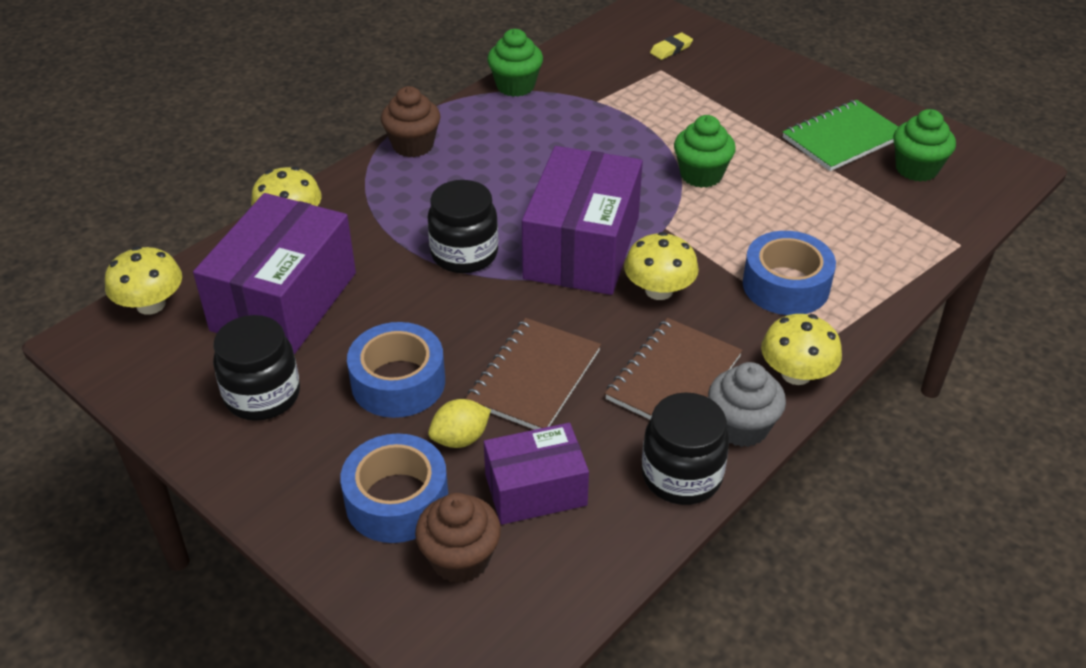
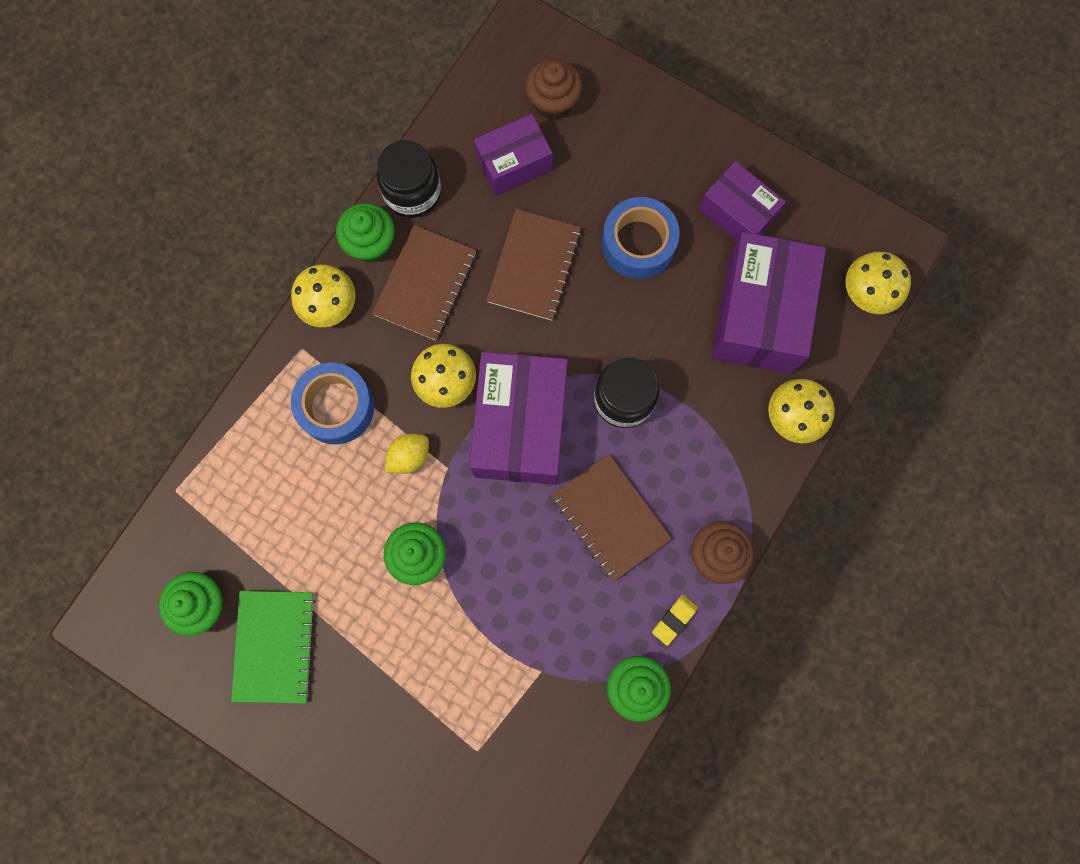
camera: 170 degrees right, 35 degrees up
black jar [213,315,300,421] -> purple box [699,161,786,241]
blue tape [340,433,448,543] -> none
yellow lemon [428,399,491,448] -> yellow lemon moved to [385,434,429,474]
yellow eraser [650,33,693,60] -> yellow eraser moved to [652,595,698,646]
grey cupcake [708,362,786,447] -> green cupcake [336,203,395,262]
green notebook [783,100,898,171] -> green notebook turned 45 degrees counterclockwise [231,591,316,704]
none -> brown notebook [551,454,672,582]

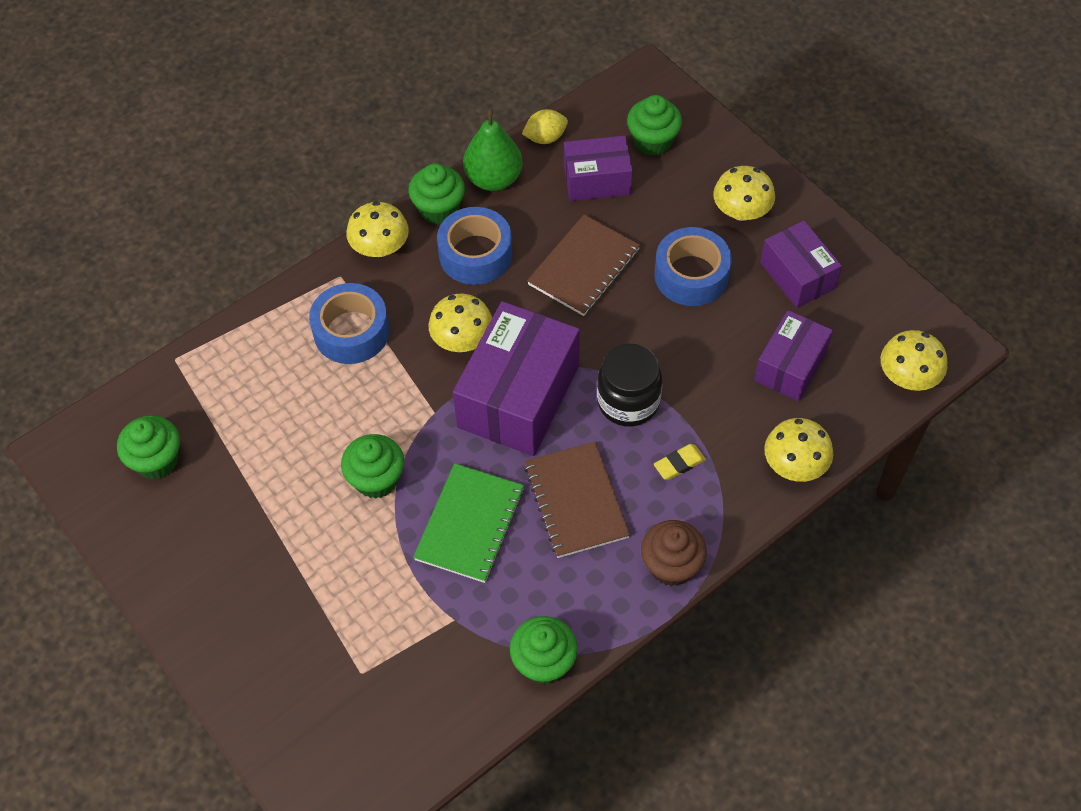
camera: 20 degrees right, 20 degrees down
green notebook [231,591,316,704] -> green notebook moved to [413,463,524,583]
brown notebook [372,225,476,341] -> blue tape [437,207,512,285]
black jar [376,140,441,218] -> green pear [463,108,523,191]
yellow lemon [385,434,429,474] -> yellow lemon moved to [522,109,568,144]
brown cupcake [525,58,582,120] -> green cupcake [627,95,682,156]
yellow eraser [652,595,698,646] -> yellow eraser moved to [654,444,706,480]
purple box [712,232,826,374] -> purple box [754,310,833,401], size x0.59
none -> yellow mushroom [713,166,775,221]

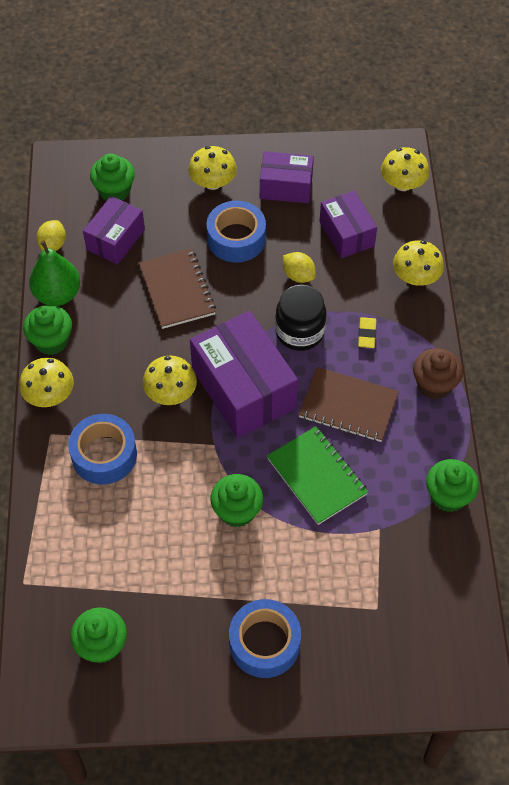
camera: 55 degrees left, 0 degrees up
blue tape [437,207,512,285] -> blue tape moved to [229,599,301,678]
none -> yellow lemon [283,252,316,283]

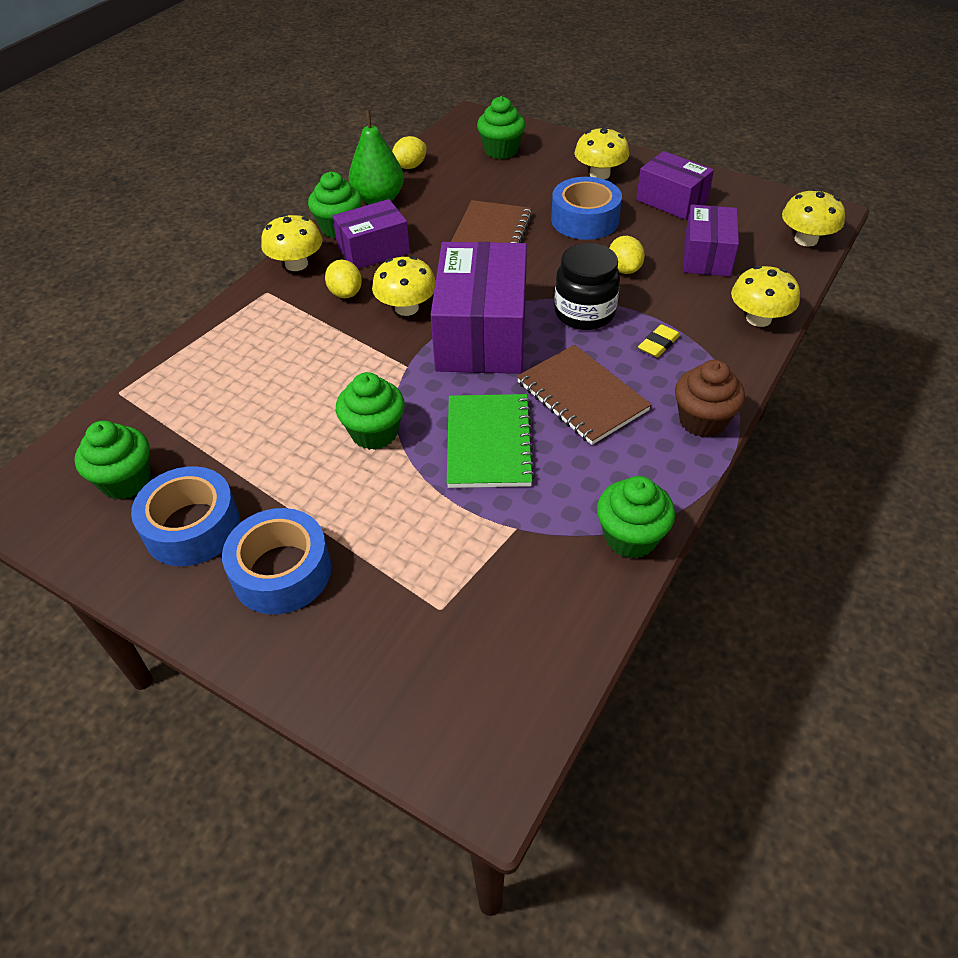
camera: 35 degrees right, 10 degrees down
blue tape [68,414,137,484] -> blue tape moved to [131,466,240,566]
purple box [83,196,145,265] -> purple box moved to [332,199,410,269]
none -> yellow lemon [325,260,362,298]

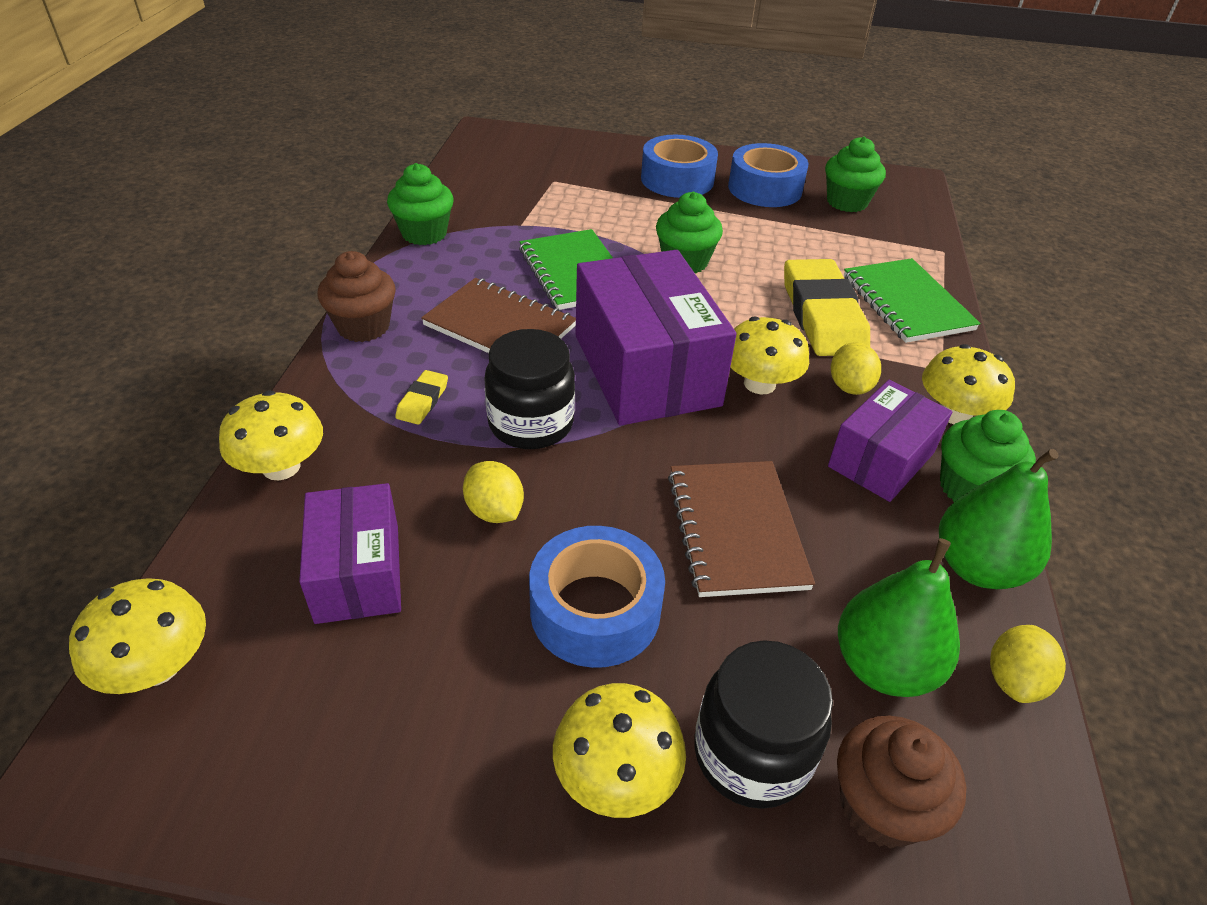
camera: 155 degrees right, 5 degrees down
yellow lemon [325,260,362,298] -> yellow lemon turned 45 degrees clockwise [831,342,881,395]
green cupcake [477,96,525,159] -> brown cupcake [837,716,966,849]
purple box [636,151,714,220] -> none
none -> black jar [694,640,833,809]
none -> yellow eraser [784,259,870,356]
none -> green pear [838,538,960,697]
none -> green notebook [844,258,981,343]

